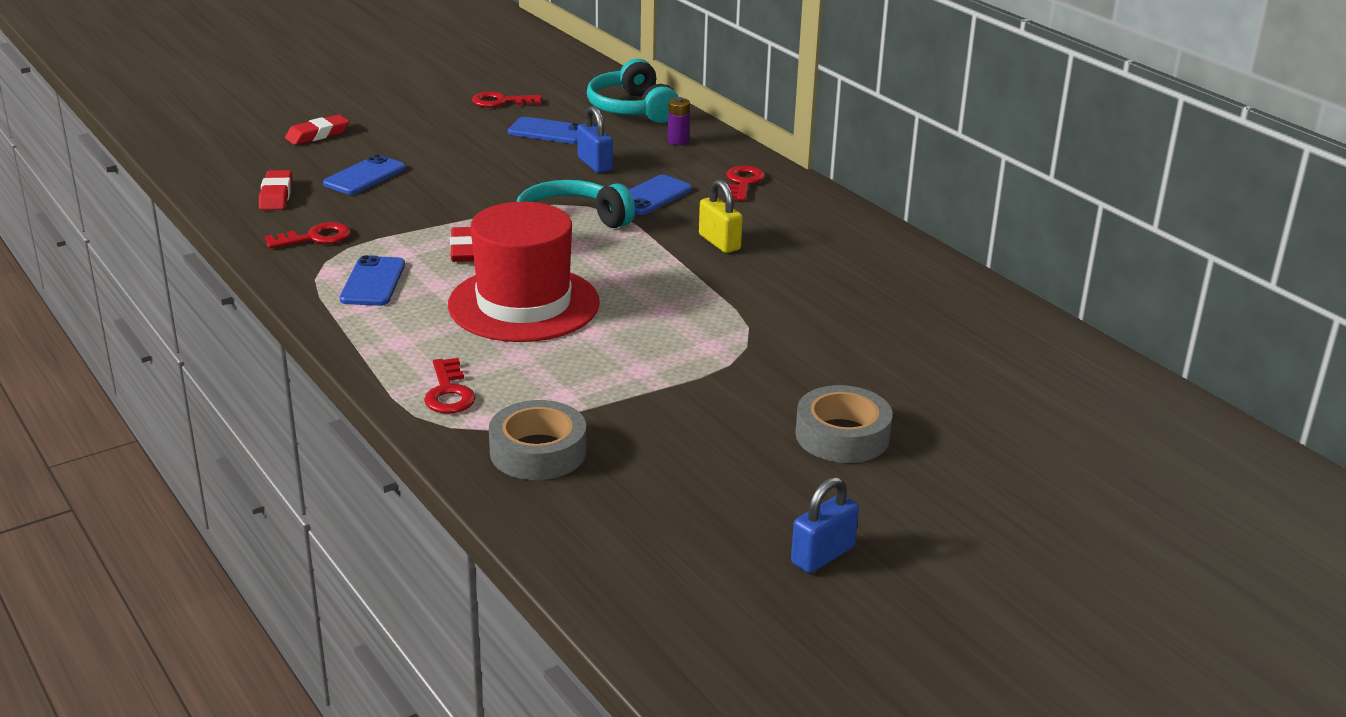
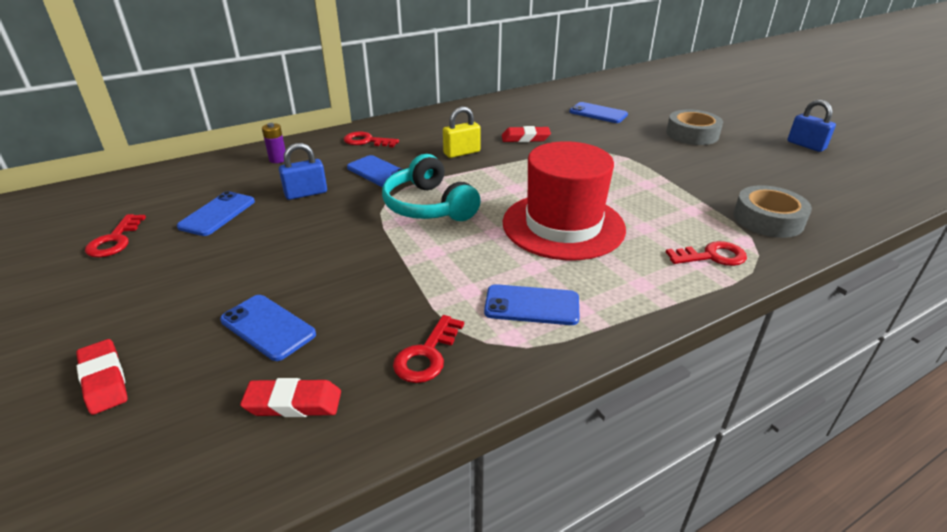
camera: 85 degrees left, 5 degrees up
red key [265,222,351,249] -> red key turned 135 degrees counterclockwise [393,315,464,383]
red eraser [450,227,474,262] -> red eraser moved to [502,126,551,142]
turquoise headphones [587,59,678,123] -> none
none -> blue phone [569,102,628,123]

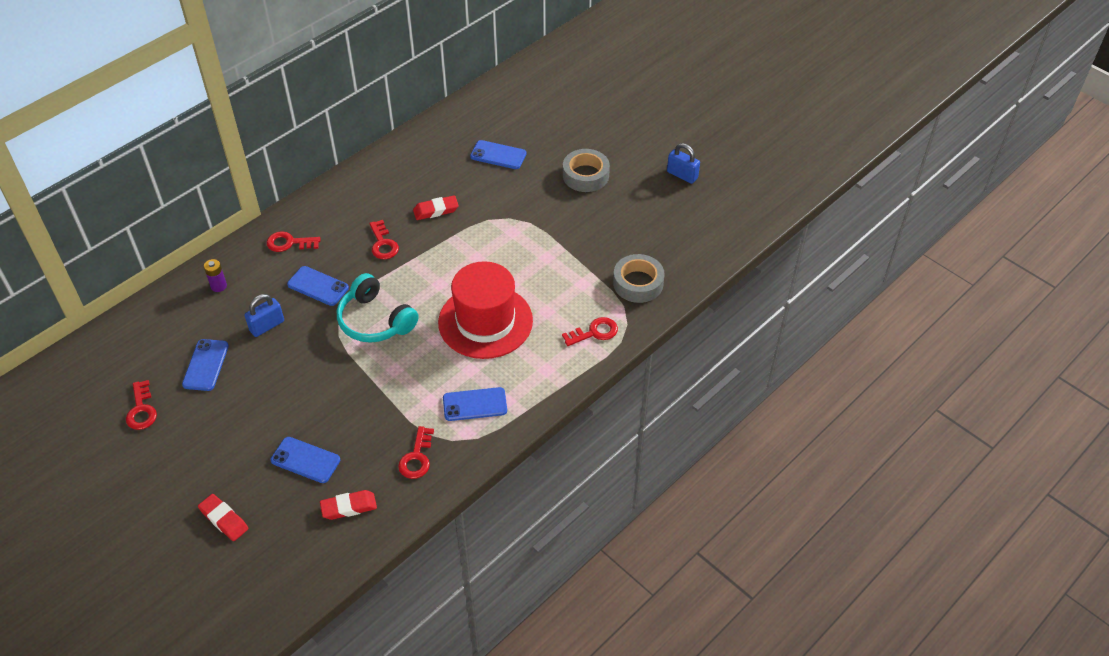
camera: 15 degrees left, 15 degrees up
yellow padlock [443,107,481,158] -> red key [369,220,399,259]

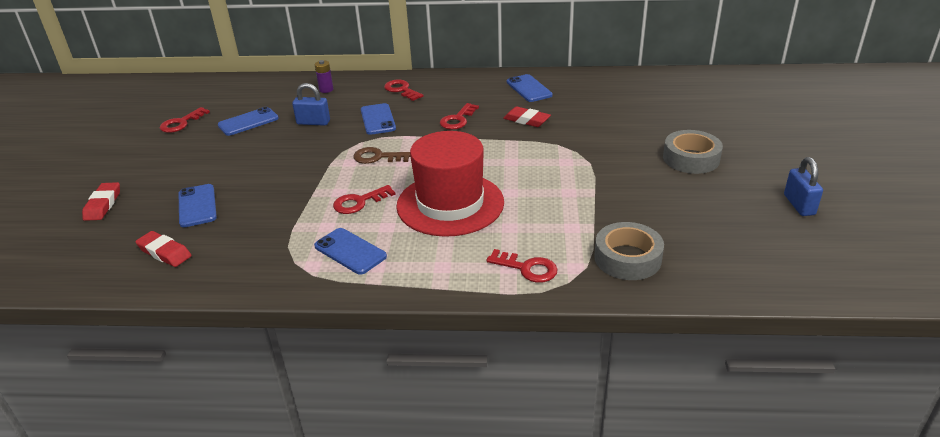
camera: 50 degrees right, 15 degrees down
turquoise headphones [337,273,419,343] -> brown key [353,147,410,164]
red key [398,426,434,479] -> red key moved to [333,185,396,214]
blue phone [470,140,527,169] -> blue phone moved to [507,74,553,102]

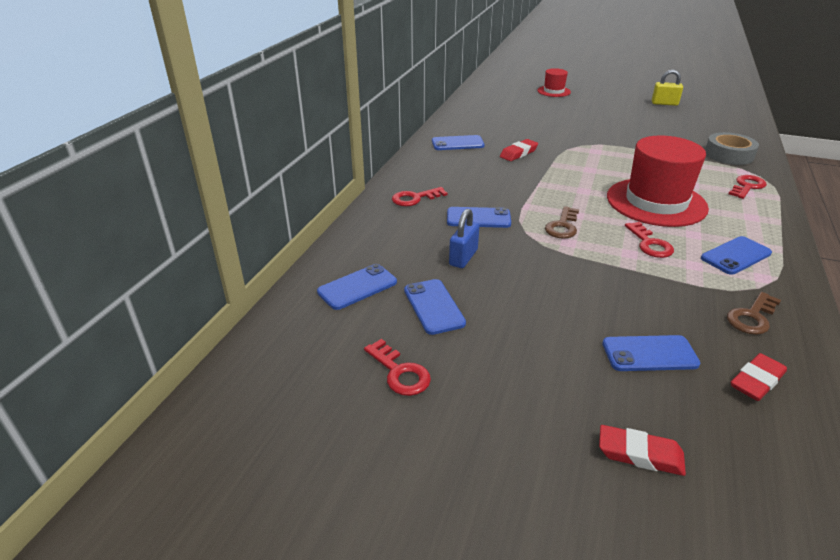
camera: 75 degrees left, 0 degrees up
purple battery [315,60,334,93] -> none
red key [440,103,479,130] -> none
grey tape [663,130,723,174] -> none
blue padlock [784,157,823,216] -> yellow padlock [652,70,683,106]
none -> blue phone [317,264,397,310]
none -> red hat [537,68,571,97]
none -> brown key [727,292,781,335]

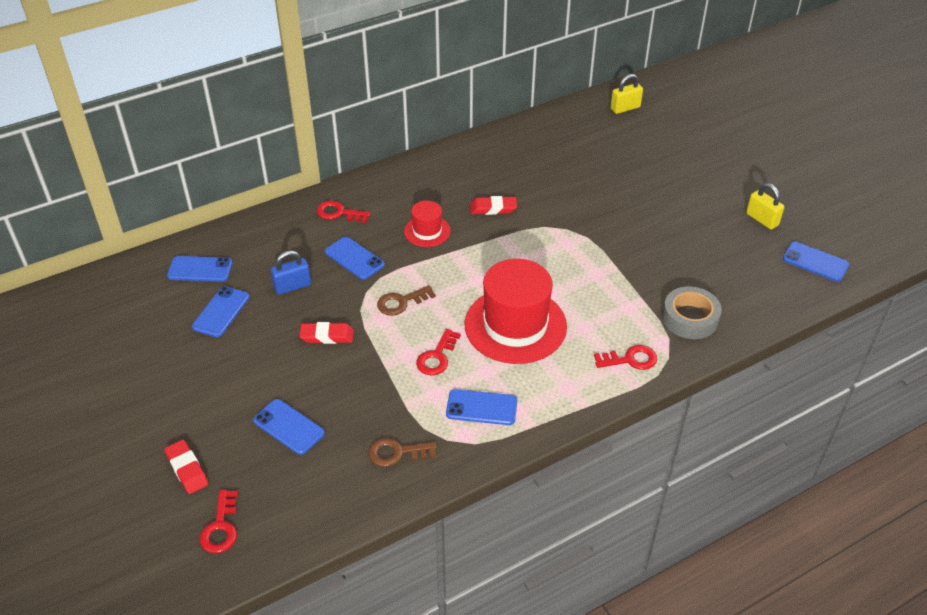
camera: 40 degrees right, 10 degrees up
red key [364,339,431,396] -> red key moved to [199,490,238,553]
blue phone [432,135,485,150] -> blue phone moved to [783,242,849,282]
red hat [537,68,571,97] -> red hat moved to [404,201,451,247]
red eraser [730,353,787,401] -> red eraser moved to [299,322,354,344]
none -> yellow padlock [610,74,643,114]

